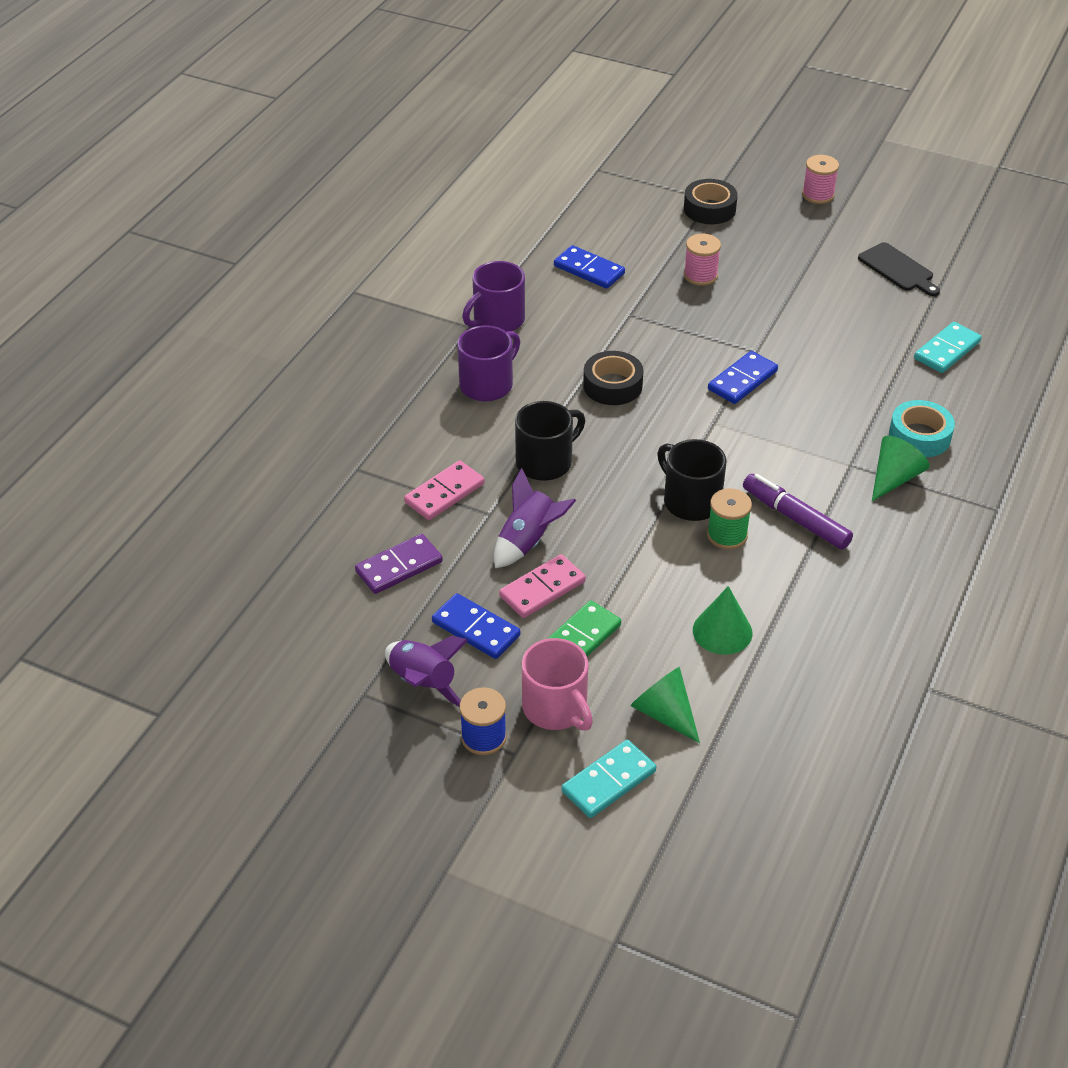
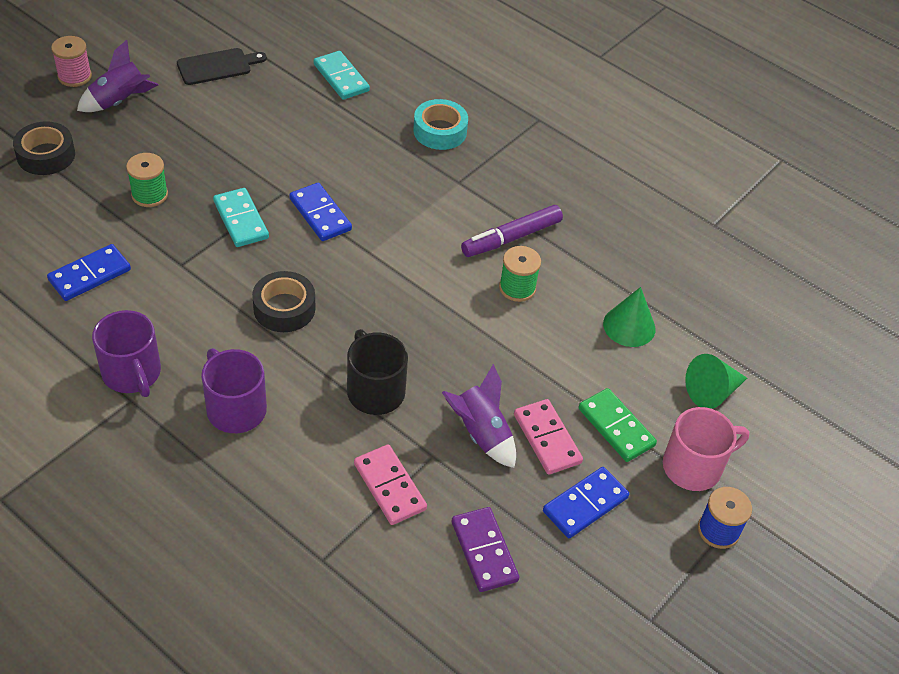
camera: 80 degrees left, 5 degrees up
purple rocket [385,636,468,707] -> purple rocket moved to [77,40,158,112]
turquoise domino [562,740,656,818] -> turquoise domino moved to [213,188,269,247]
black mug [657,439,726,521] -> none
pink spool [684,234,721,286] -> green spool [126,153,168,207]
green cone [872,436,930,501] -> none

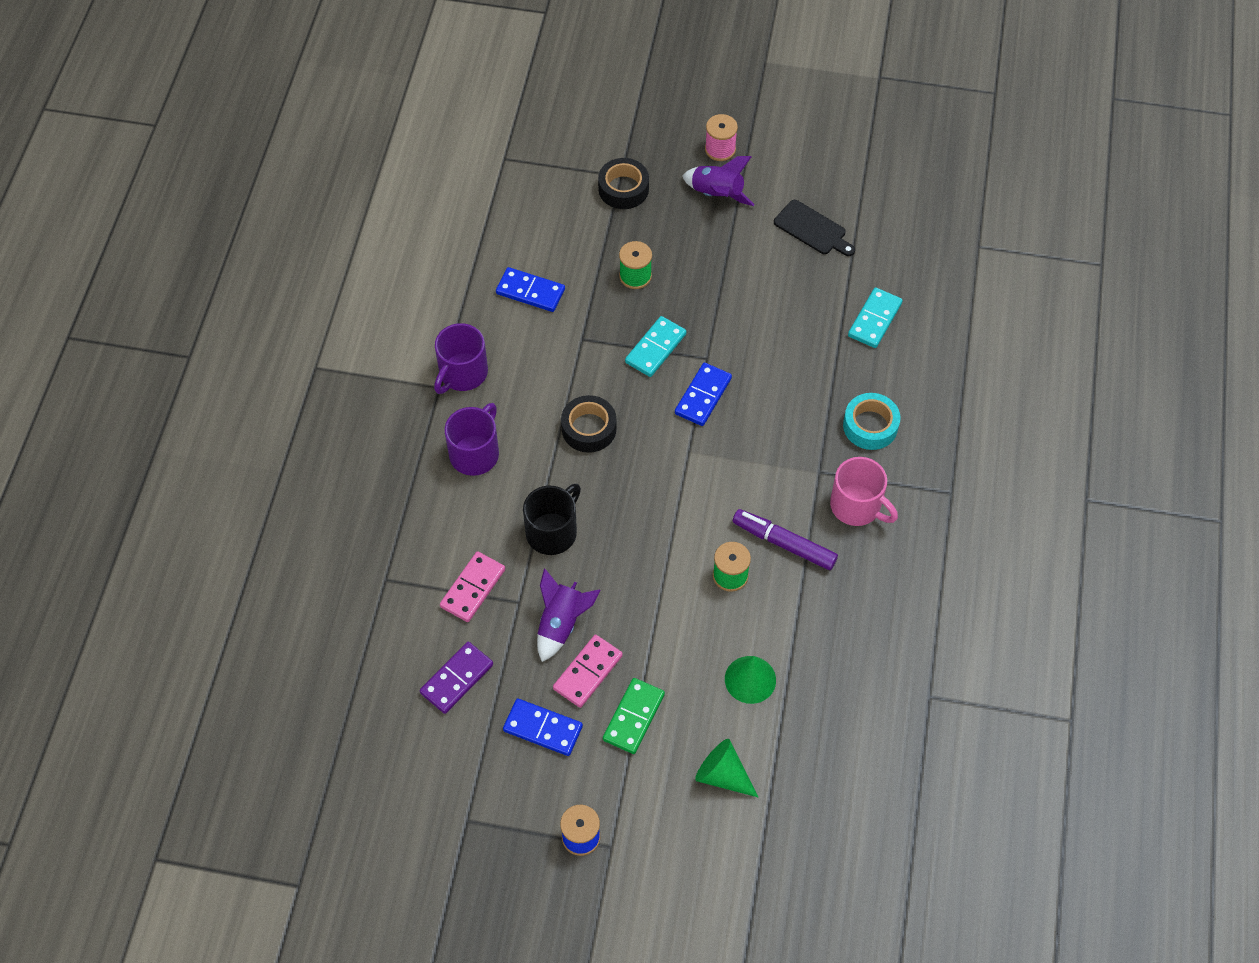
camera: 65 degrees right, 10 degrees up
pink mug [663,407,749,491] -> pink mug moved to [830,457,898,526]

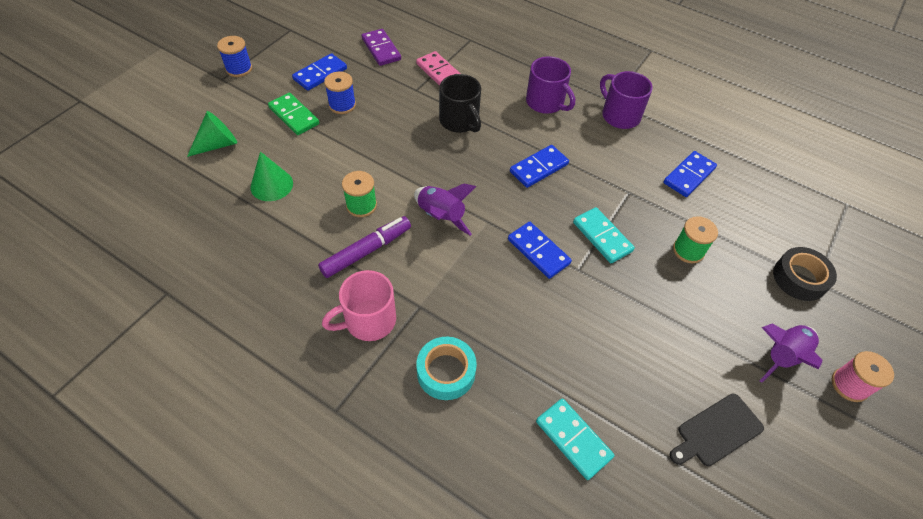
camera: 110 degrees right, 5 degrees down
purple rocket [537,568,601,662] -> purple rocket moved to [414,184,476,236]
pink domino [553,635,623,708] -> blue spool [324,72,356,114]
black tape [561,395,616,453] -> blue domino [510,145,569,188]

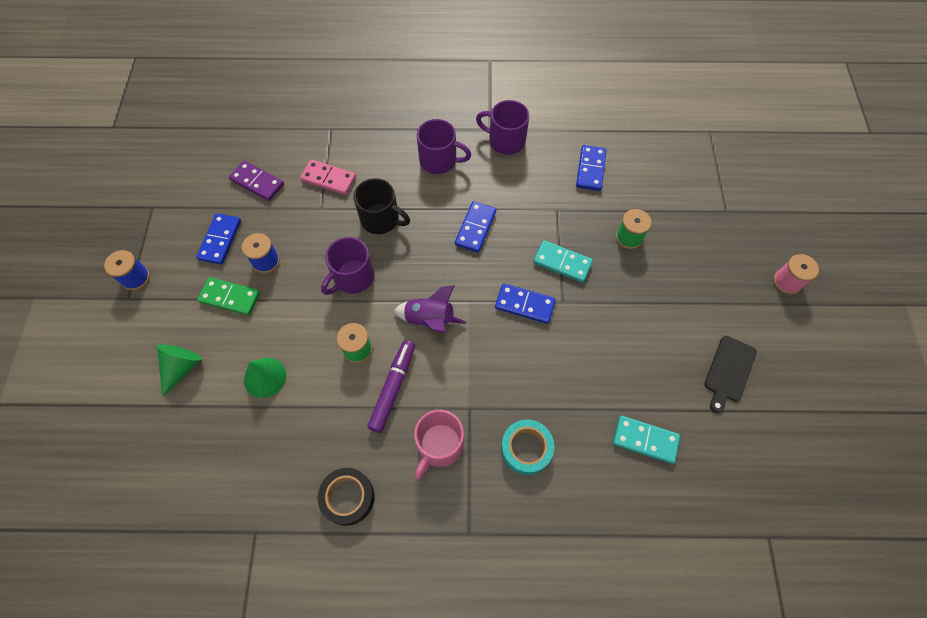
camera: 30 degrees left, 10 degrees up
purple rocket [760,324,822,383] -> none
black tape [773,247,837,301] -> black tape moved to [318,468,375,526]
none -> purple mug [321,237,374,295]

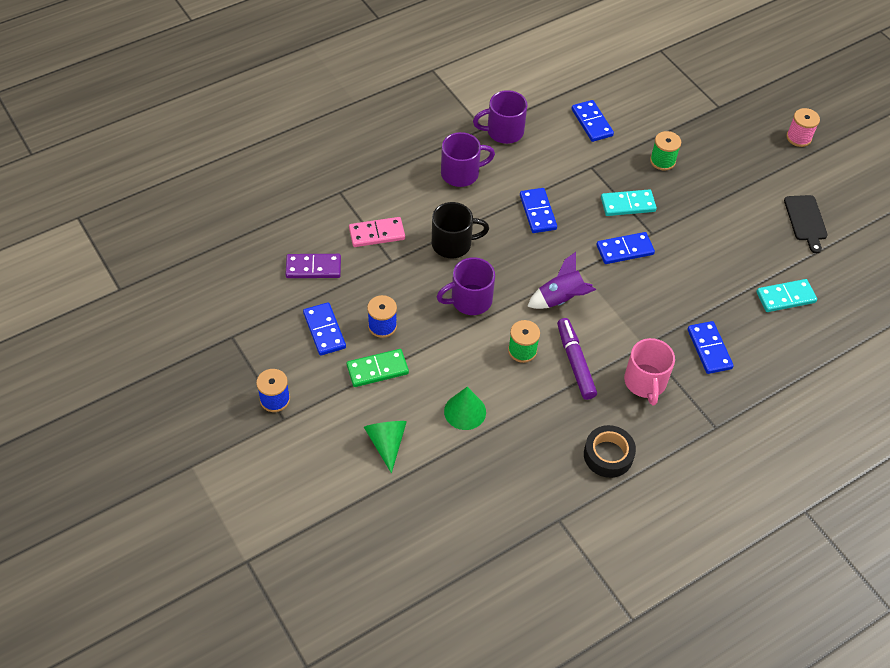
camera: 35 degrees left, 10 degrees down
purple mug [321,237,374,295] -> purple mug turned 60 degrees clockwise [437,257,495,315]
turquoise tape [501,419,554,475] -> blue domino [687,321,734,374]

